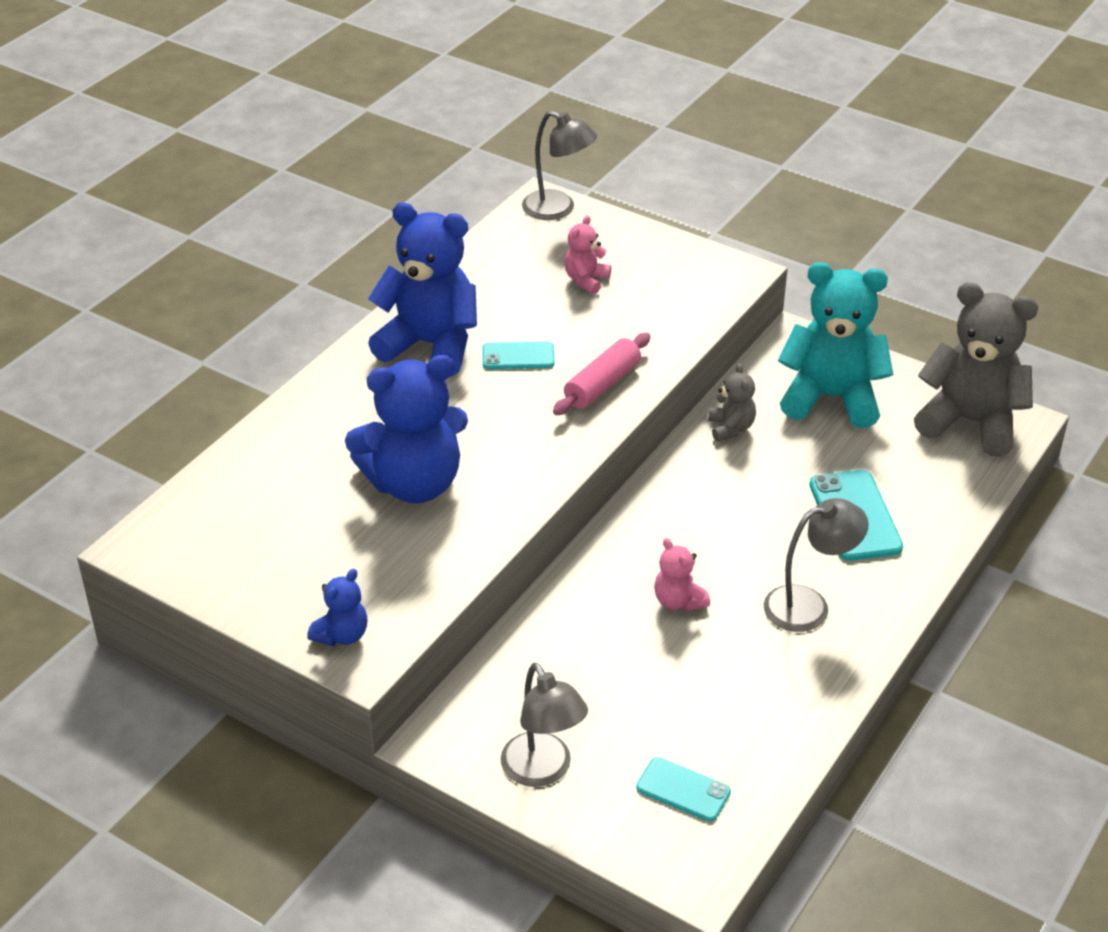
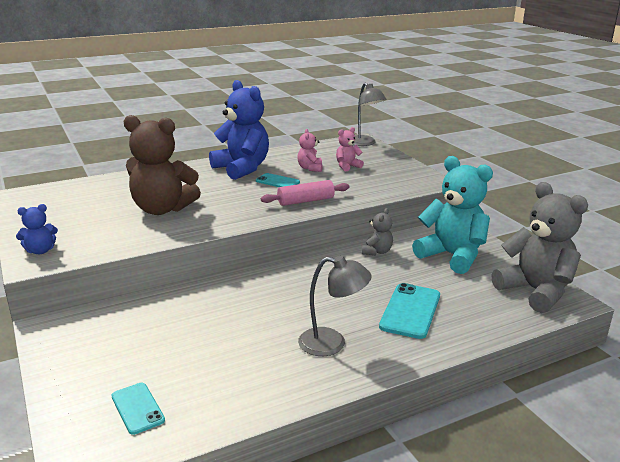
camera: 30 degrees right, 15 degrees down
blue teddy bear [345,355,468,503] -> brown teddy bear [124,115,201,215]
grey lamp [501,663,588,787] -> none
pink teddy bear [654,538,710,612] -> pink teddy bear moved to [297,129,323,172]

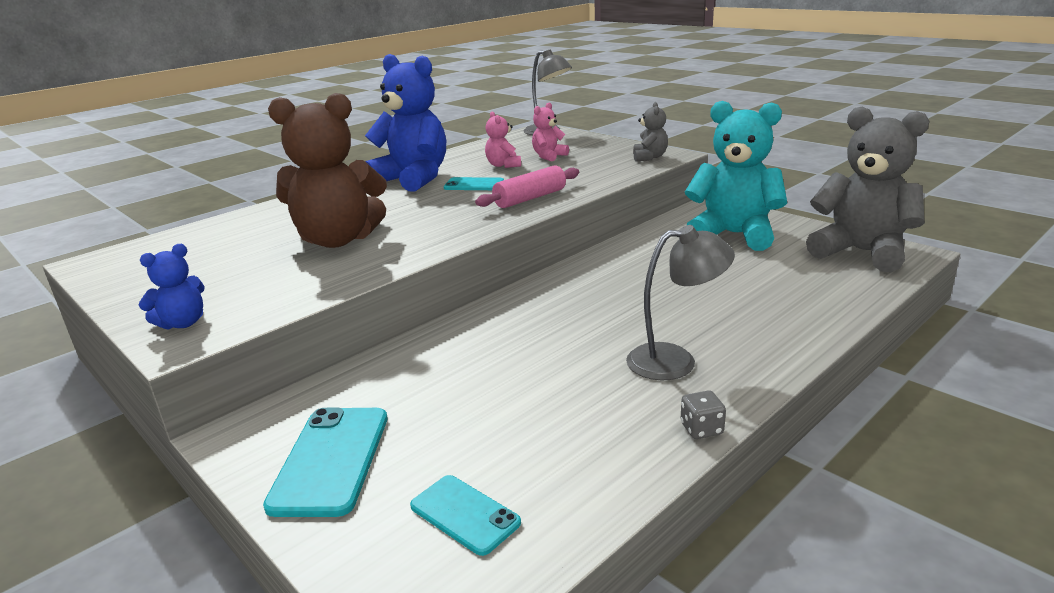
camera: 15 degrees left, 0 degrees up
grey teddy bear [362,208,393,255] -> grey teddy bear moved to [633,102,668,162]
turquoise phone [379,283,440,339] -> turquoise phone moved to [263,407,387,517]
none -> grey dice [681,390,726,439]

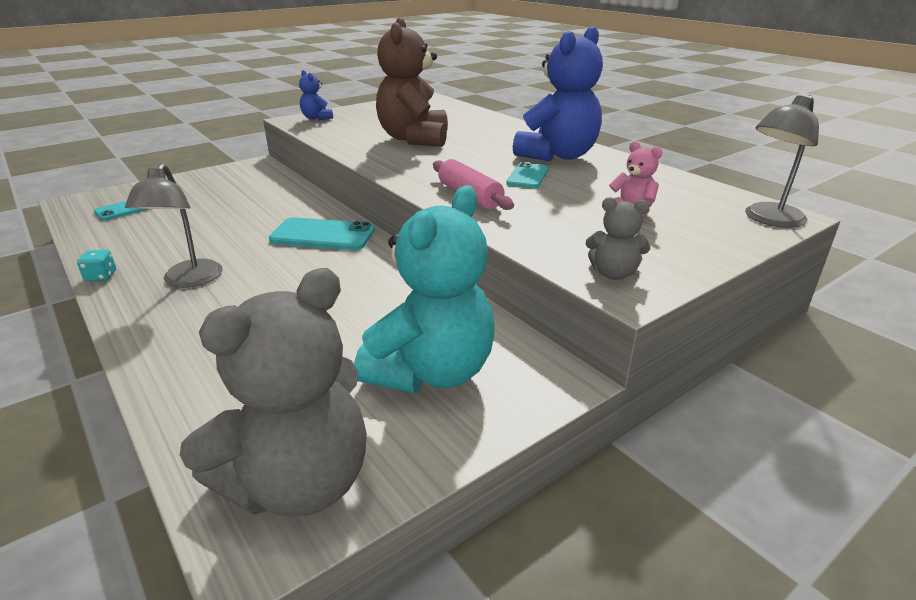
camera: 95 degrees right, 5 degrees up
turquoise phone [263,407,387,517] -> turquoise phone moved to [269,217,375,250]
pink teddy bear [485,111,521,168] -> none
grey dice [681,390,726,439] -> turquoise dice [77,250,116,281]

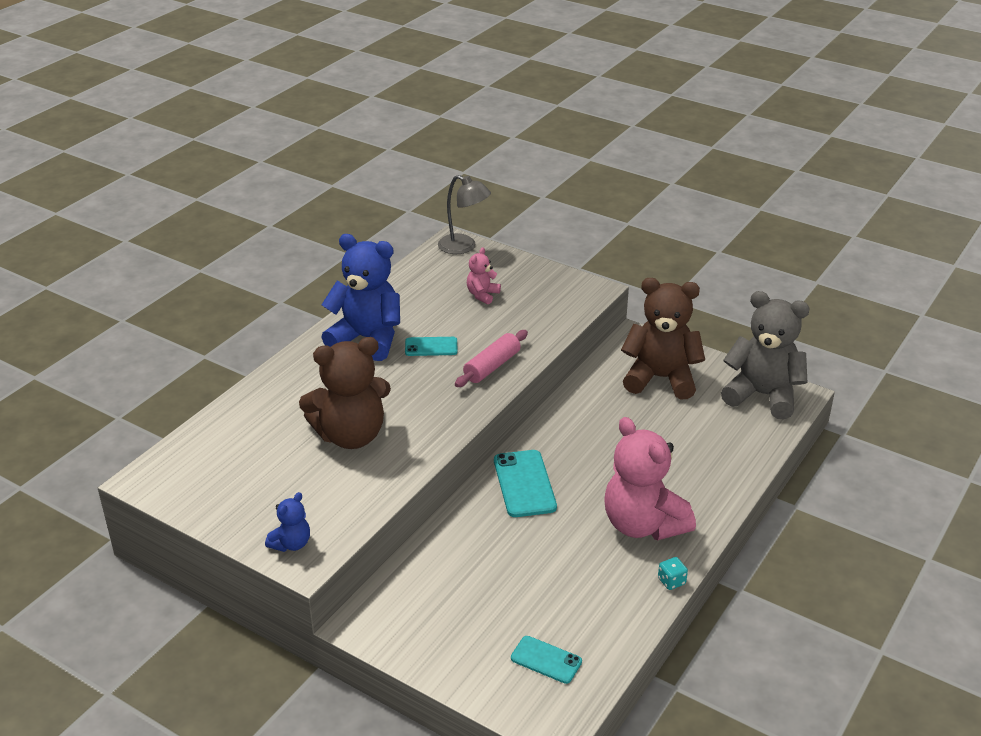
camera: 110 degrees left, 5 degrees up
grey lamp [125,164,223,288] -> pink teddy bear [604,417,696,540]
turquoise teddy bear [354,185,495,393] -> brown teddy bear [621,278,705,399]
grey teddy bear [586,197,650,280] -> none

